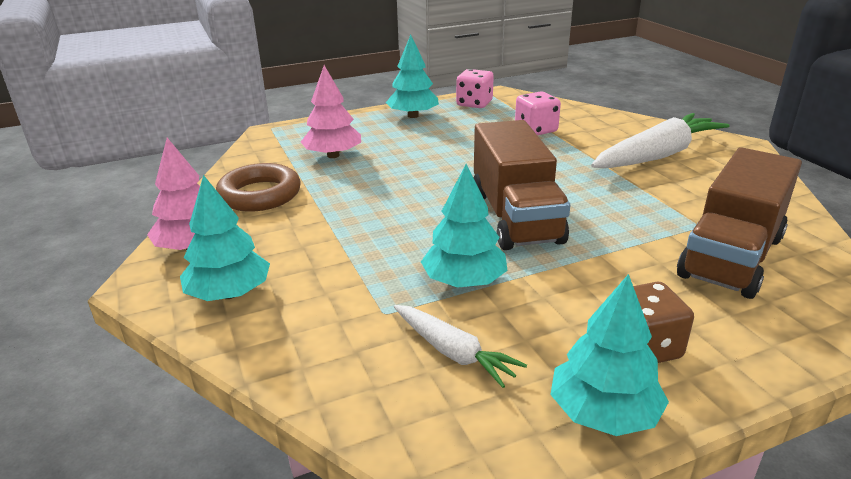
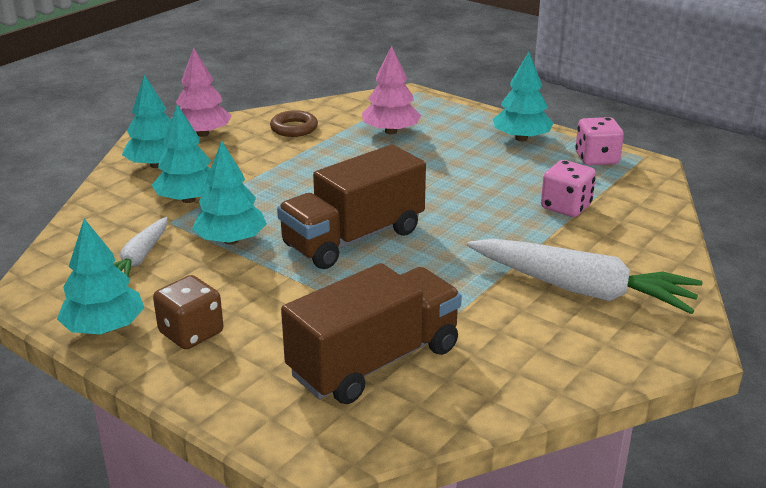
camera: 60 degrees right, 0 degrees up
brown ring [216,163,301,212] -> brown ring [270,110,318,137], size x0.66
brown truck [677,147,802,299] -> brown truck turned 135 degrees clockwise [281,263,462,404]
none -> turquoise tree [151,105,211,203]

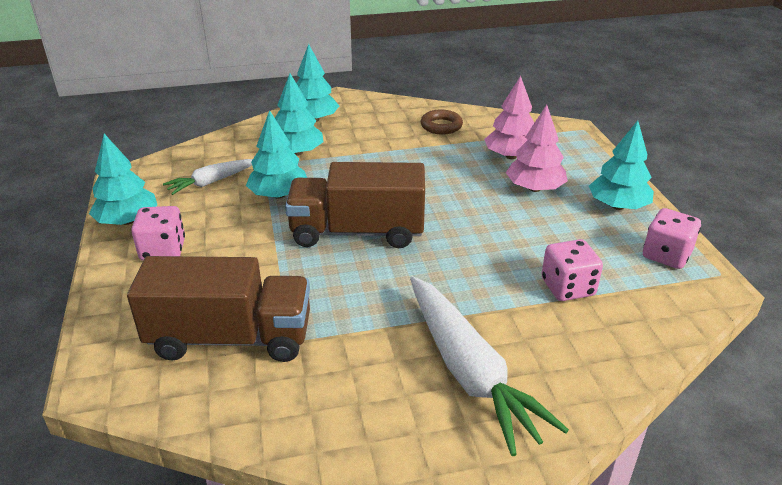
camera: 40 degrees right, 5 degrees up
brown dice [153,275,223,349] -> pink dice [131,206,185,261]
pink tree [176,48,232,137] -> pink tree moved to [506,105,568,192]

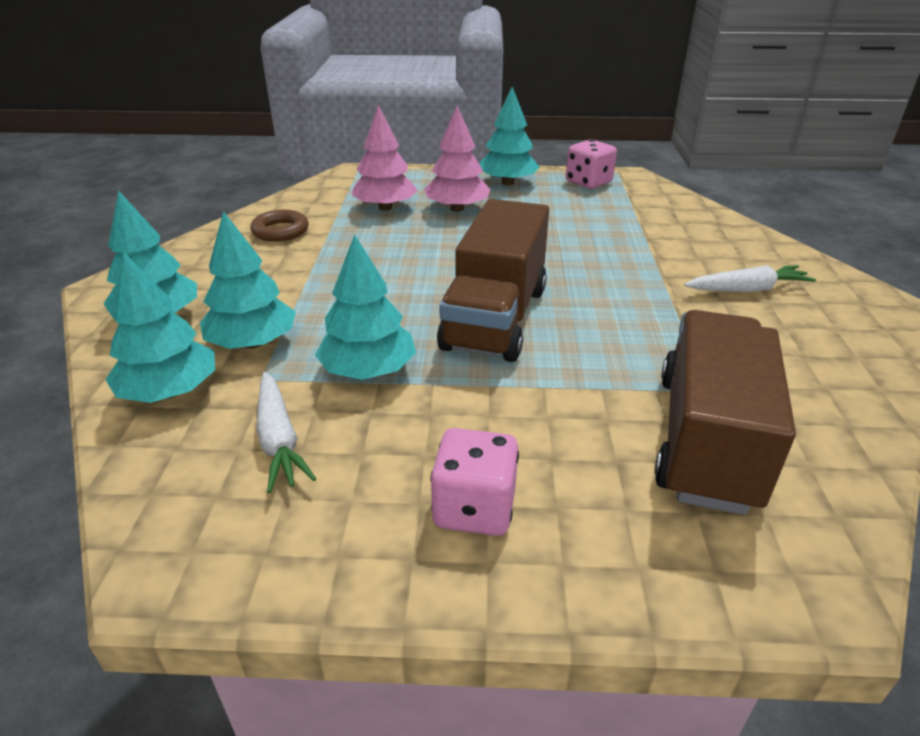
camera: 75 degrees left, 0 degrees up
turquoise tree [89,134,157,225] -> turquoise tree moved to [105,252,215,403]
white carrot [410,276,569,456] -> white carrot [684,265,816,292], size x0.54
pink dice [542,239,603,301] -> none

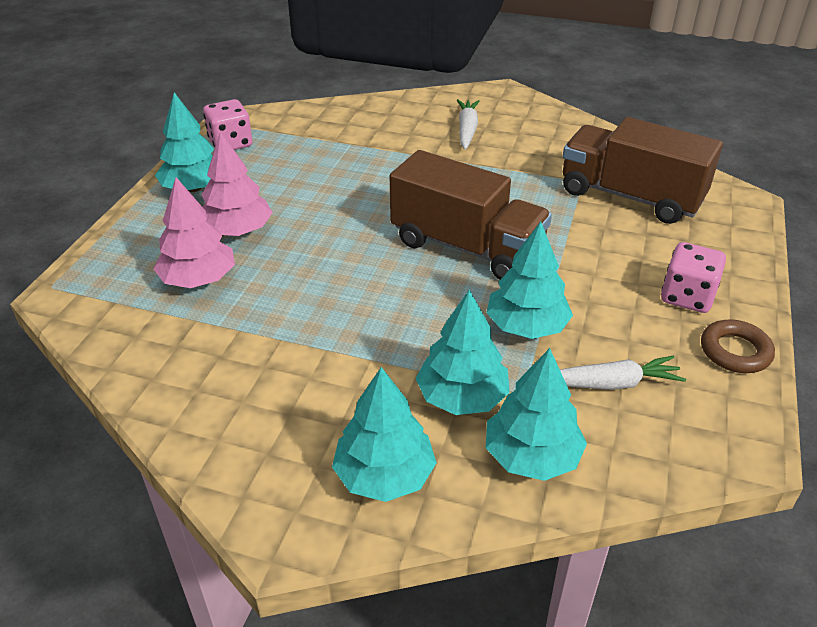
camera: 75 degrees left, 5 degrees up
brown ring [250,210,309,242] -> brown ring moved to [701,319,775,373]

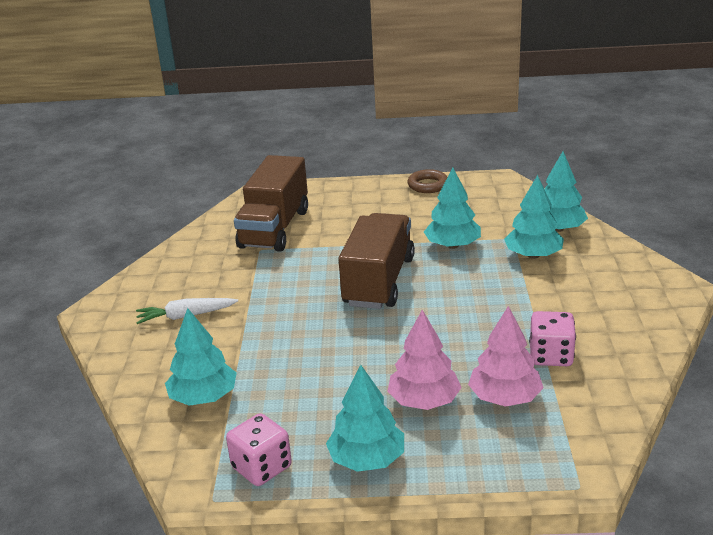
camera: 105 degrees left, 10 degrees down
turquoise tree [332,367,437,502] -> turquoise tree moved to [165,308,237,406]
white carrot [560,355,686,390] -> none
pink dice [661,242,726,313] -> pink dice moved to [529,311,576,366]

